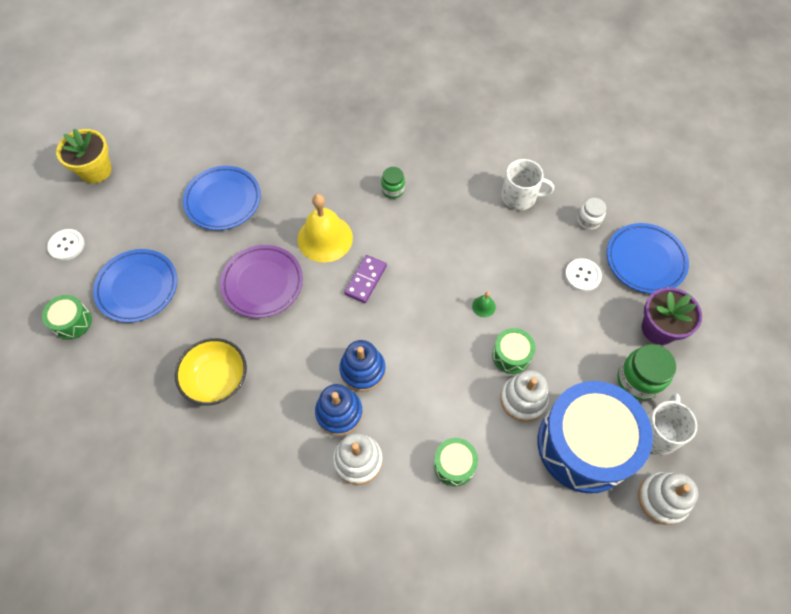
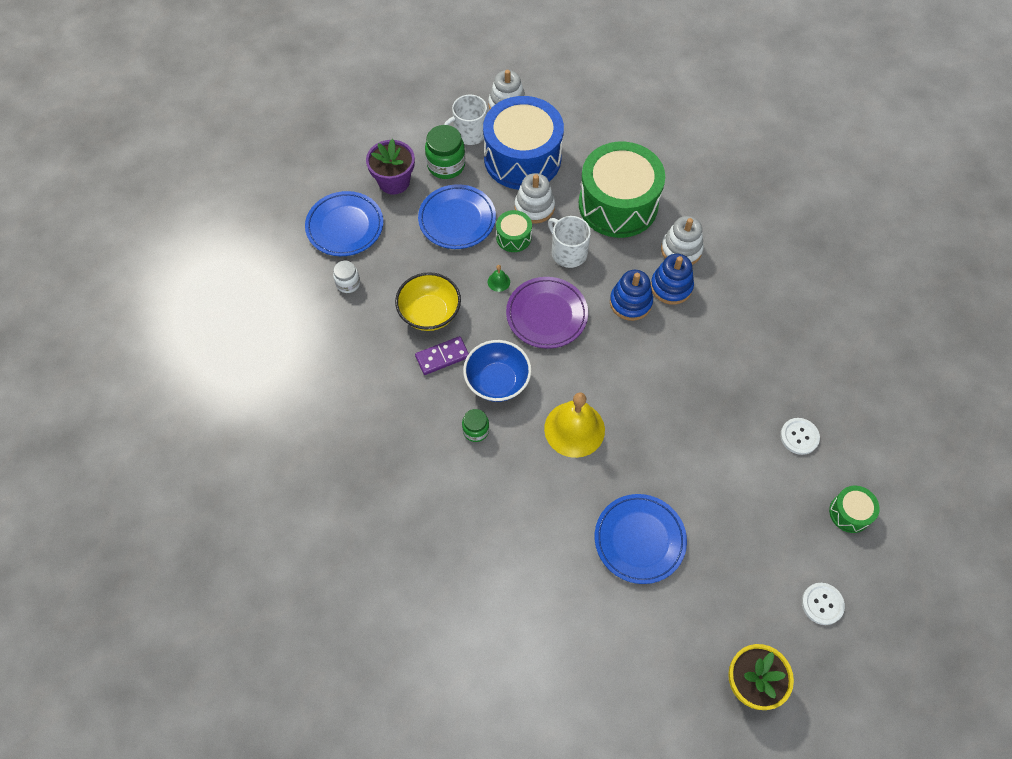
camera: 140 degrees left, 0 degrees up
blue plate [93,249,177,323] -> blue plate moved to [418,184,496,249]
yellow bowl [175,338,247,405] -> yellow bowl moved to [395,272,461,331]
purple plate [220,245,303,318] -> purple plate moved to [506,277,588,349]
purple domino [344,255,387,303] -> purple domino moved to [415,336,469,375]
green drum [433,438,478,486] -> green drum [579,142,665,238], size x2.29
white mug [501,159,554,210] -> white mug moved to [548,216,591,268]
white button [565,258,602,292] -> white button moved to [780,418,820,455]
none -> blue bowl [463,340,531,402]

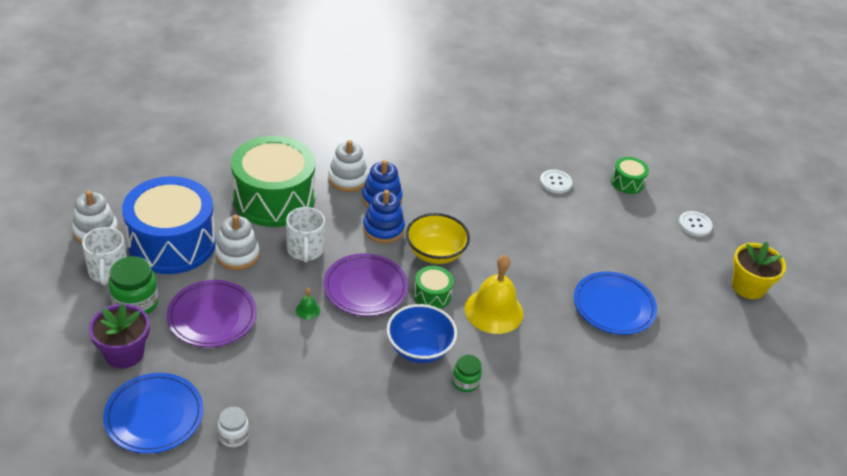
camera: 75 degrees left, 20 degrees down
yellow bowl [395,272,461,331] -> yellow bowl moved to [406,213,470,264]
purple domino [415,336,469,375] -> none
blue plate [418,184,496,249] -> purple plate [166,280,257,347]
green drum [496,210,532,252] -> green drum moved to [414,266,454,309]
white mug [548,216,591,268] -> white mug turned 75 degrees counterclockwise [286,207,325,262]

